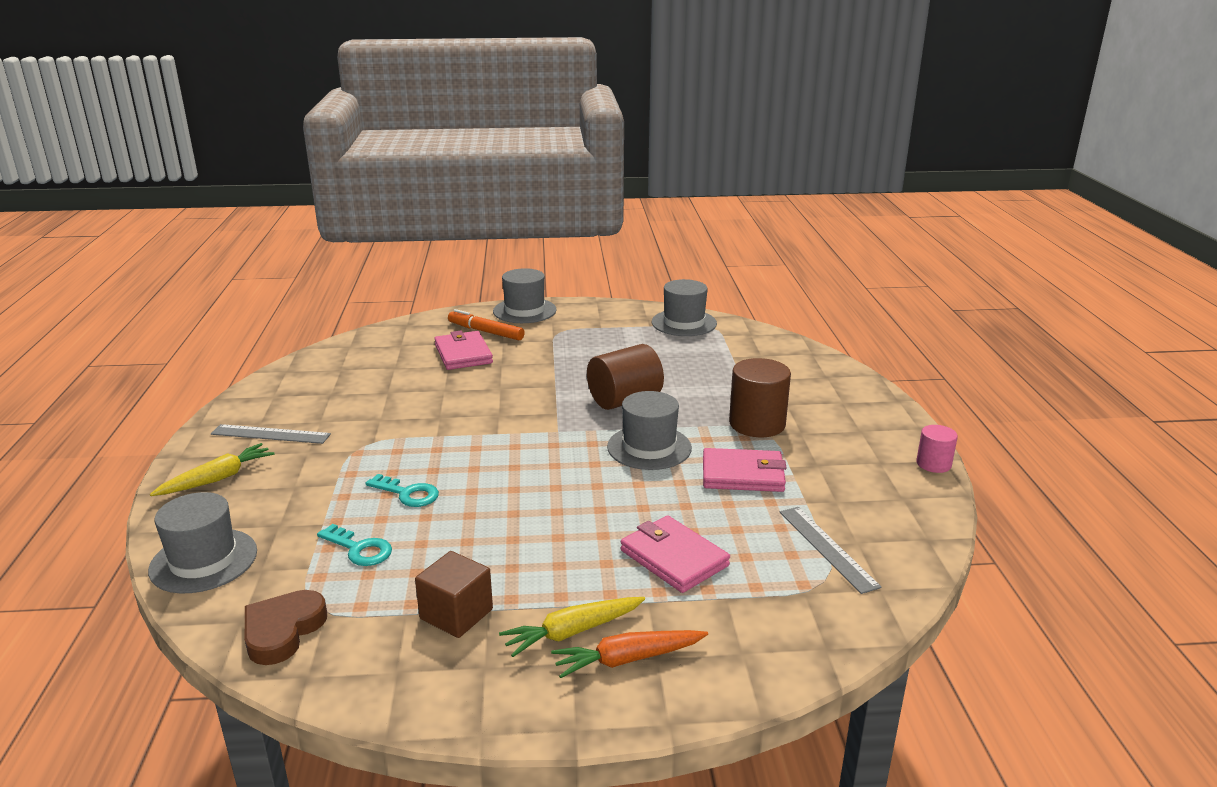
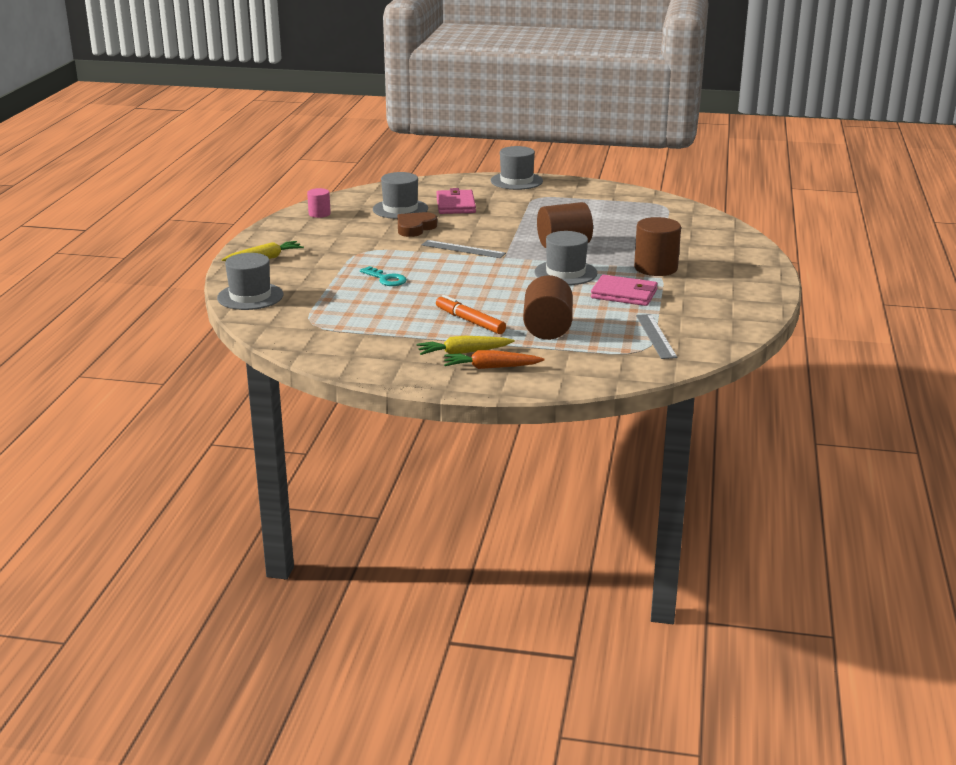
camera: 15 degrees right, 0 degrees up
grey ruler [211,424,331,444] -> grey ruler moved to [422,240,506,258]
brown heart [245,590,327,665] -> brown heart moved to [397,212,437,237]
turquoise key [317,524,392,566] -> none
brown cube [415,551,493,638] -> none
orange marker [448,309,525,340] -> orange marker moved to [436,295,506,334]
pink wallet [621,515,730,593] -> brown cylinder [523,275,573,340]
grey hat [652,279,717,336] -> grey hat moved to [373,172,428,219]
pink cylinder [916,425,958,473] -> pink cylinder moved to [307,188,331,218]

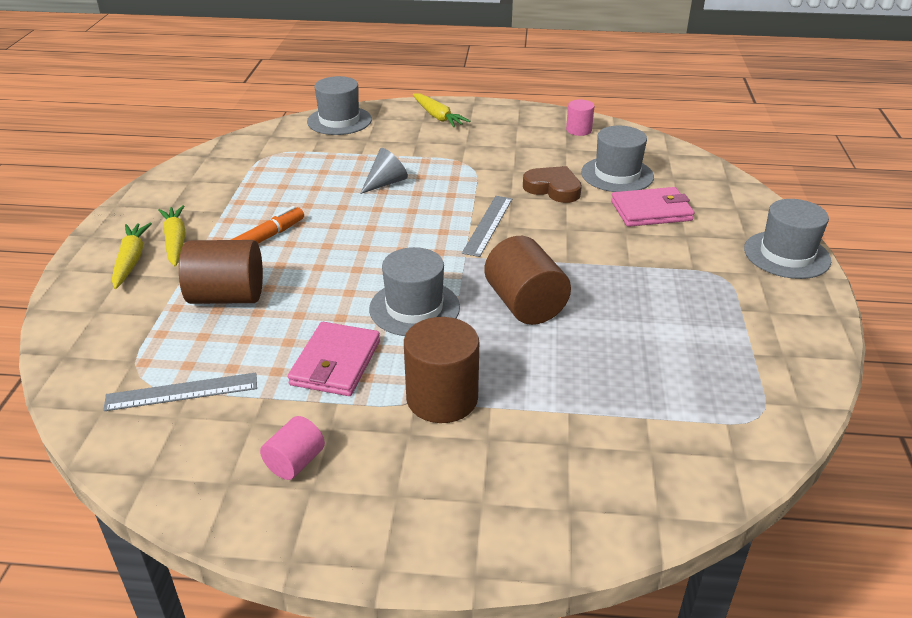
camera: 85 degrees right, 10 degrees up
turquoise key [360,266,407,286] -> grey cone [360,148,408,194]
orange carrot [444,350,544,369] -> yellow carrot [112,223,152,289]
none -> pink cylinder [260,416,325,480]

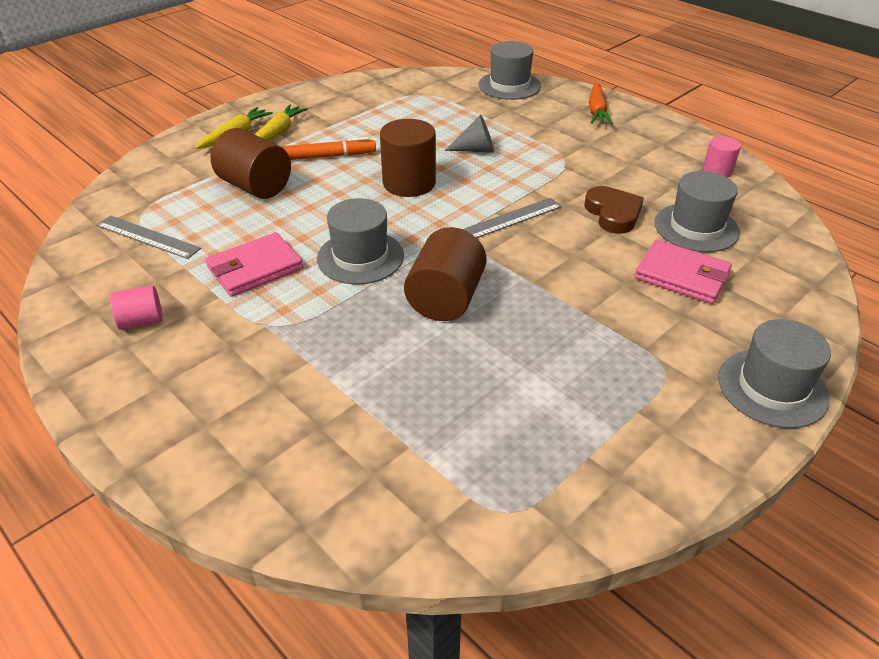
camera: 40 degrees right, 5 degrees up
brown cylinder [404,317,479,423] -> brown cylinder moved to [380,119,436,197]
yellow carrot [413,93,470,127] -> orange carrot [589,82,613,124]

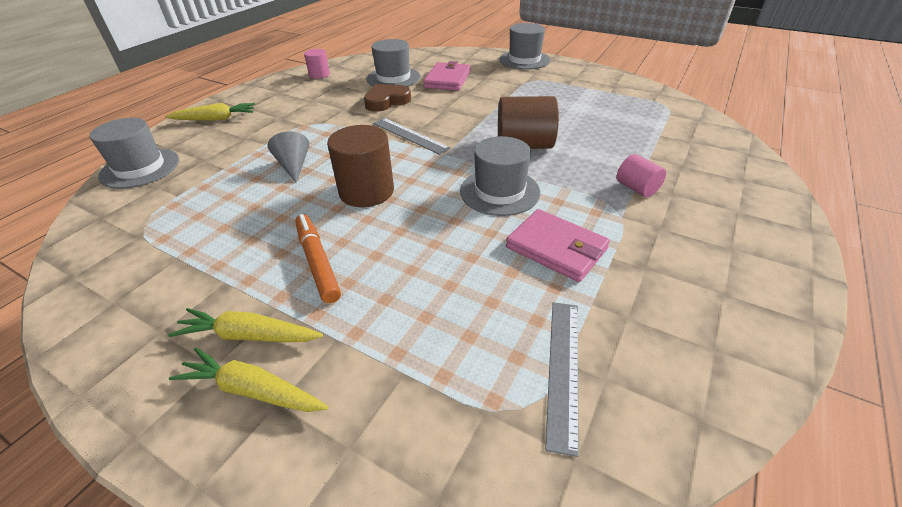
camera: 105 degrees left, 0 degrees up
pink cylinder [110,285,163,330] -> pink cylinder moved to [617,154,666,197]
brown cylinder [211,128,291,199] -> none
orange carrot [589,82,613,124] -> yellow carrot [165,103,255,121]

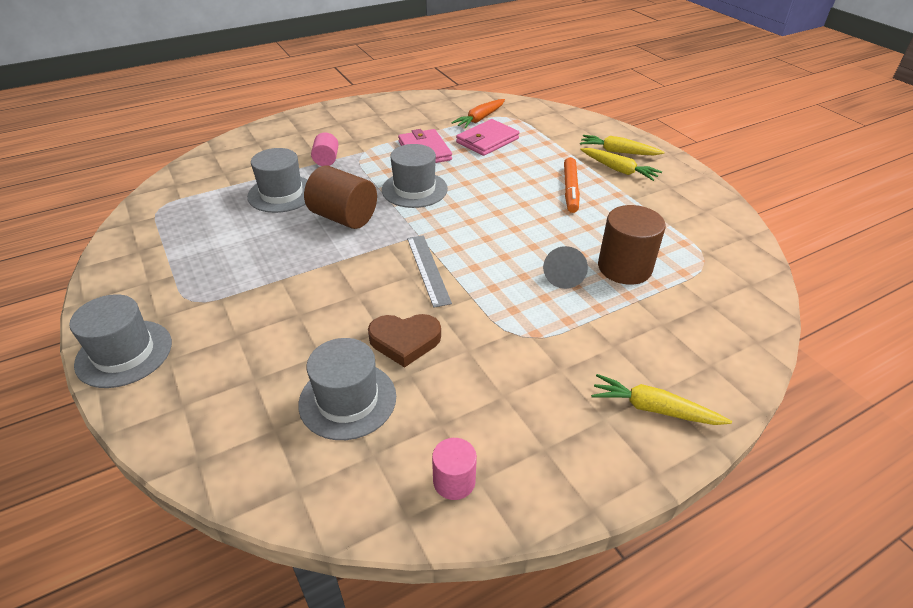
camera: 150 degrees left, 0 degrees up
grey hat [90,118,179,189] -> grey hat moved to [247,148,308,213]
yellow carrot [169,348,329,412] -> yellow carrot turned 150 degrees clockwise [580,135,664,155]
brown cylinder [327,125,394,207] -> brown cylinder moved to [598,205,666,285]
pink wallet [423,61,470,91] -> pink wallet moved to [456,119,519,156]
grey ruler [545,302,578,457] -> orange carrot [451,99,505,129]

